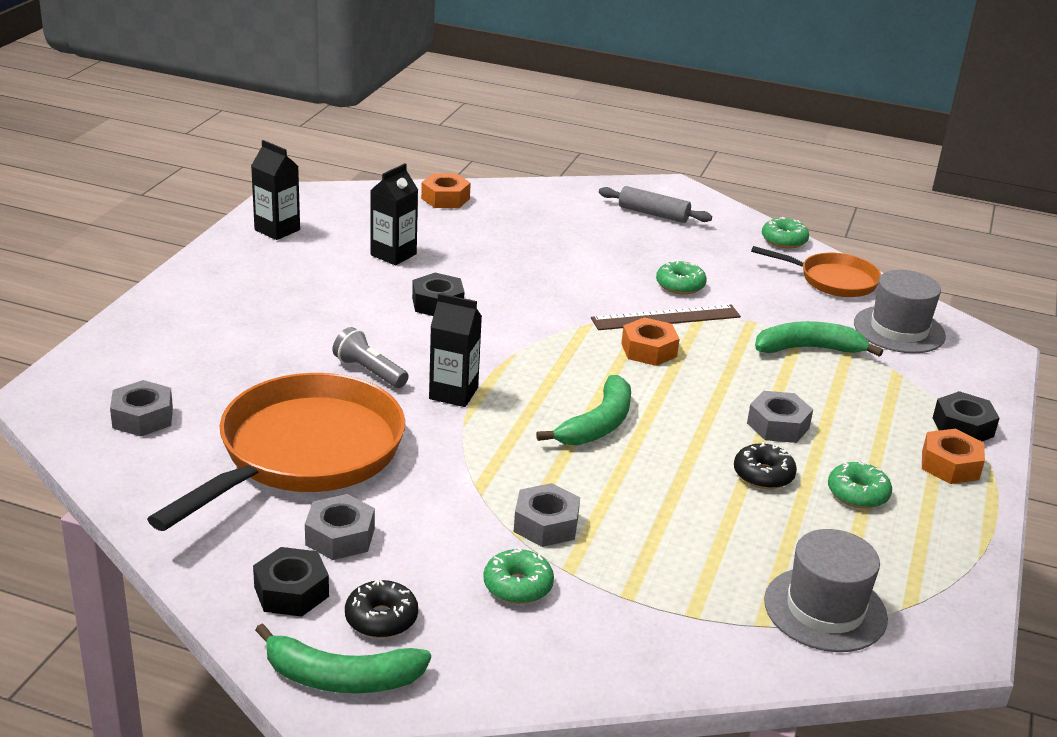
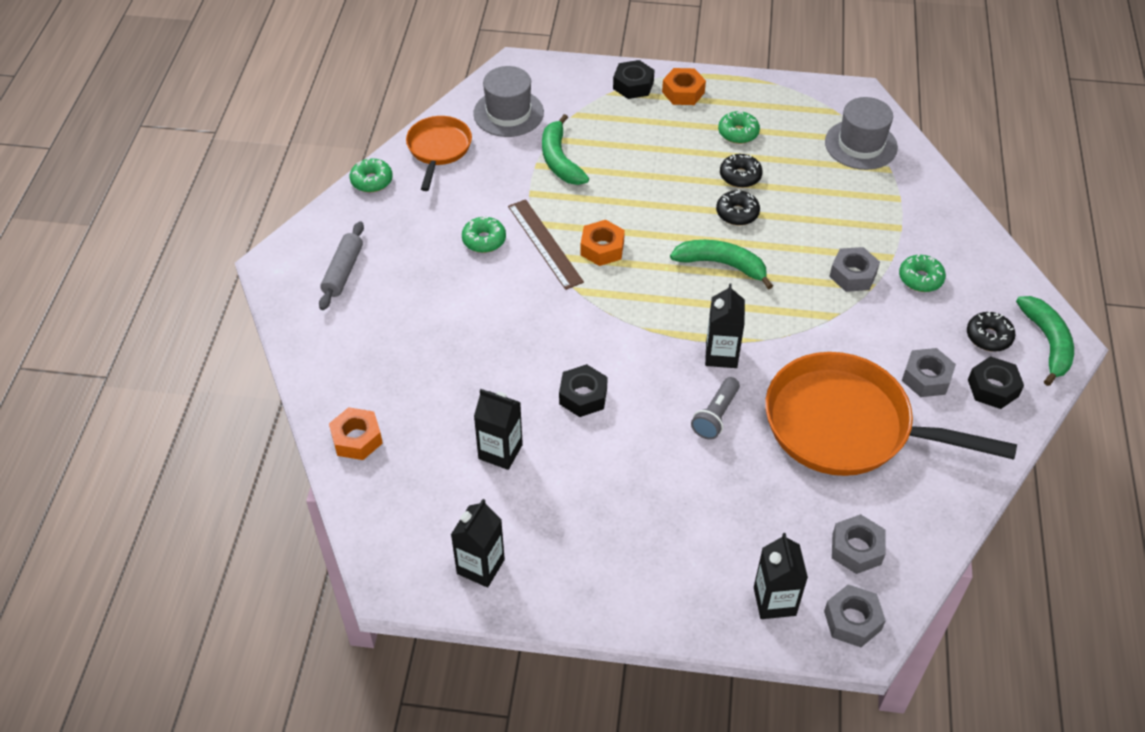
camera: 100 degrees left, 20 degrees up
grey nut [747,391,813,443] -> grey nut moved to [824,585,886,647]
none -> black donut [716,189,760,225]
none -> black carton [754,533,808,619]

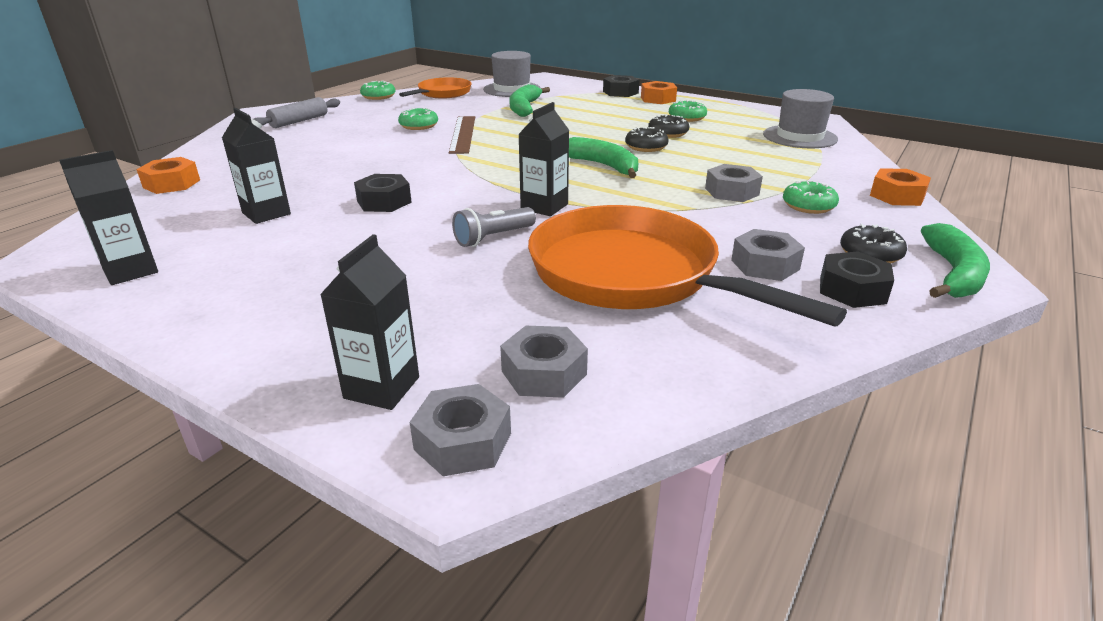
camera: 25 degrees right, 20 degrees down
orange nut [581,220,625,266] -> orange nut moved to [870,168,931,206]

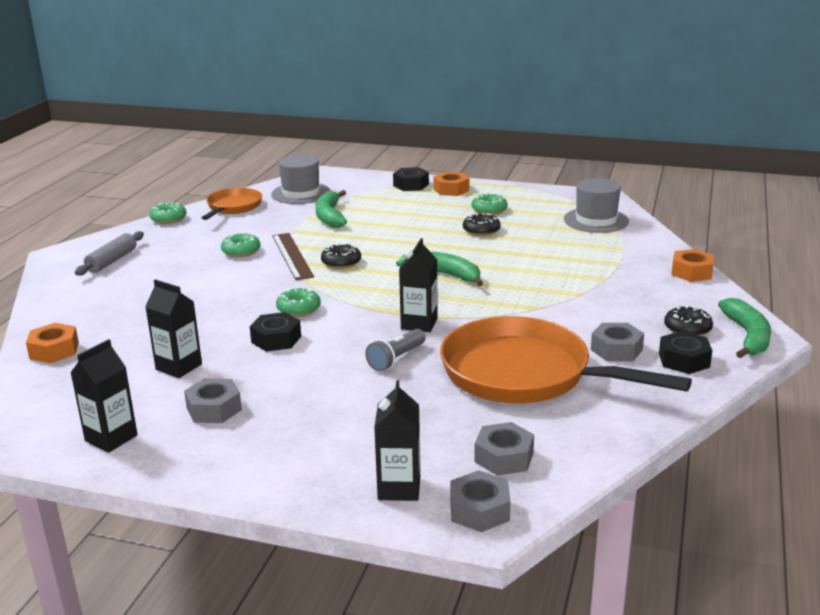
camera: 15 degrees left, 5 degrees down
black donut [625,127,669,152] -> black donut moved to [321,243,361,269]
grey nut [705,164,763,202] -> grey nut moved to [184,378,242,423]
green donut [783,180,839,214] -> green donut moved to [276,287,321,317]

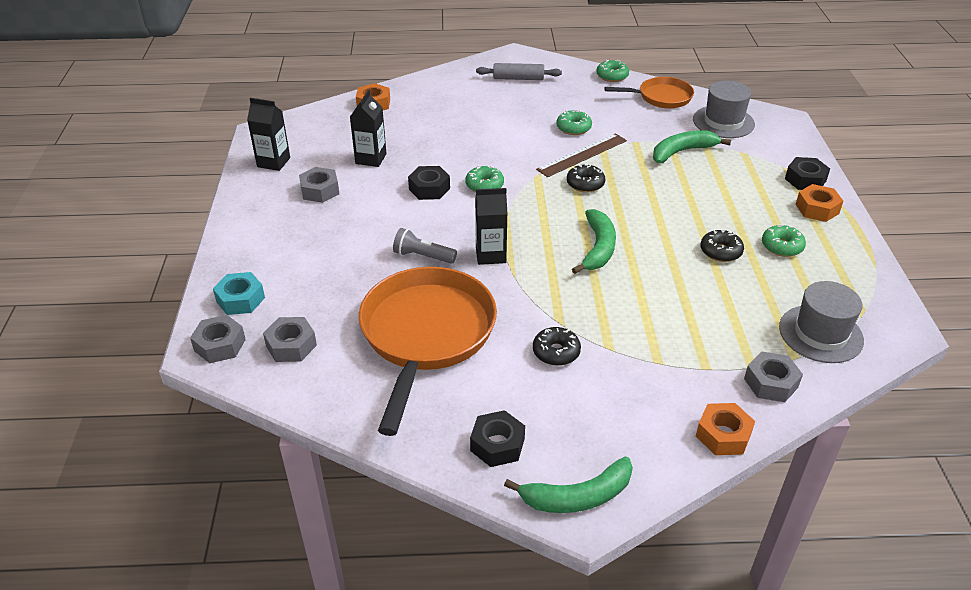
camera: 70 degrees right, 15 degrees up
black carton [374,380,420,501] -> turquoise nut [213,272,265,315]
grey nut [591,323,644,361] -> grey nut moved to [744,351,803,402]
black donut [664,305,713,336] -> black donut moved to [533,327,581,366]

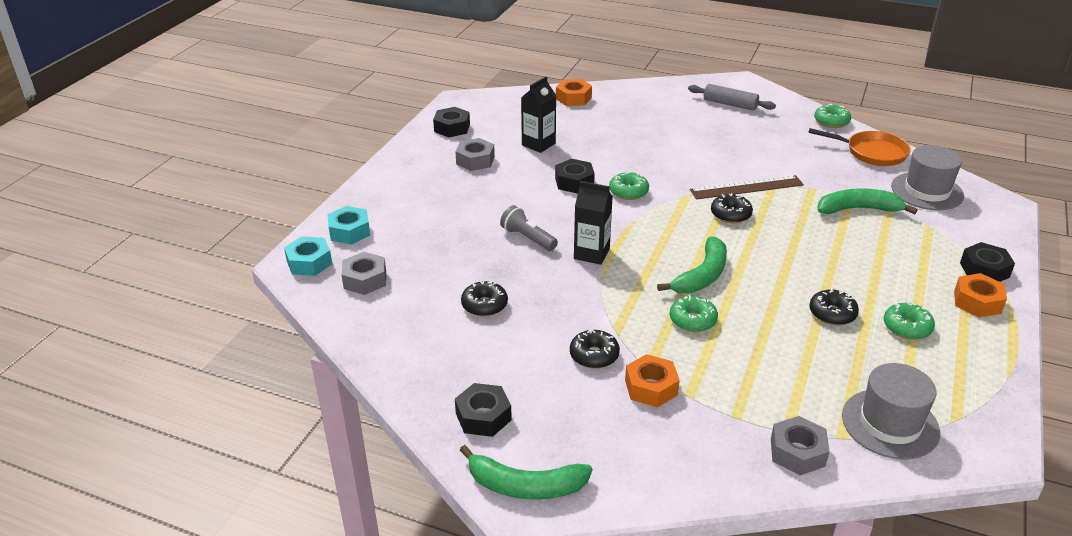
camera: 25 degrees right, 5 degrees down
grey nut [190,315,246,363] -> turquoise nut [284,236,332,276]
black carton [247,98,290,171] -> black nut [433,107,470,137]
orange pan [359,267,497,436] -> black donut [461,280,508,317]
green donut [556,110,592,135] -> green donut moved to [670,295,718,332]
orange nut [696,403,755,455] -> orange nut moved to [625,354,680,407]

